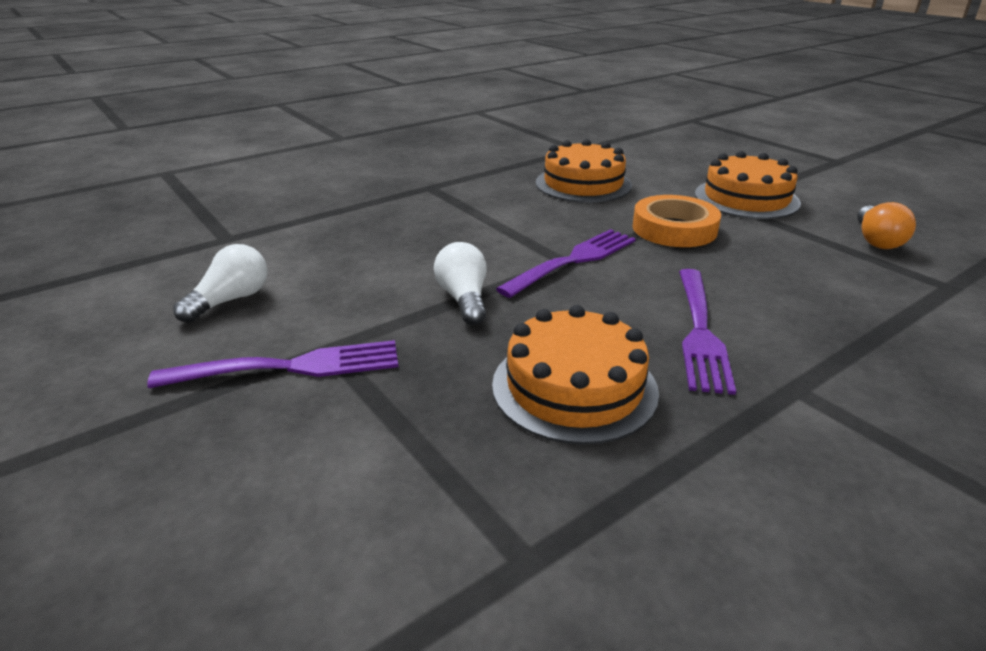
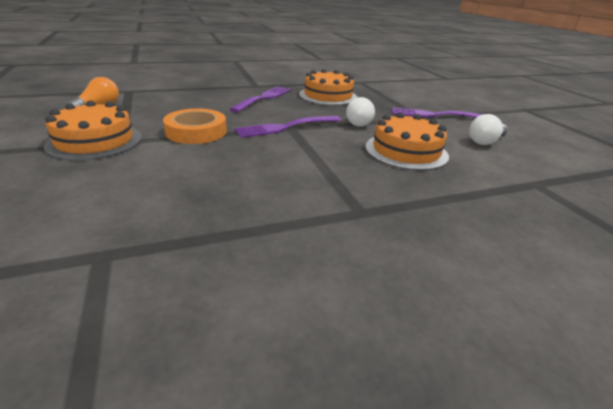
camera: 165 degrees left, 0 degrees up
orange cake [536,139,632,203] -> orange cake moved to [365,112,449,171]

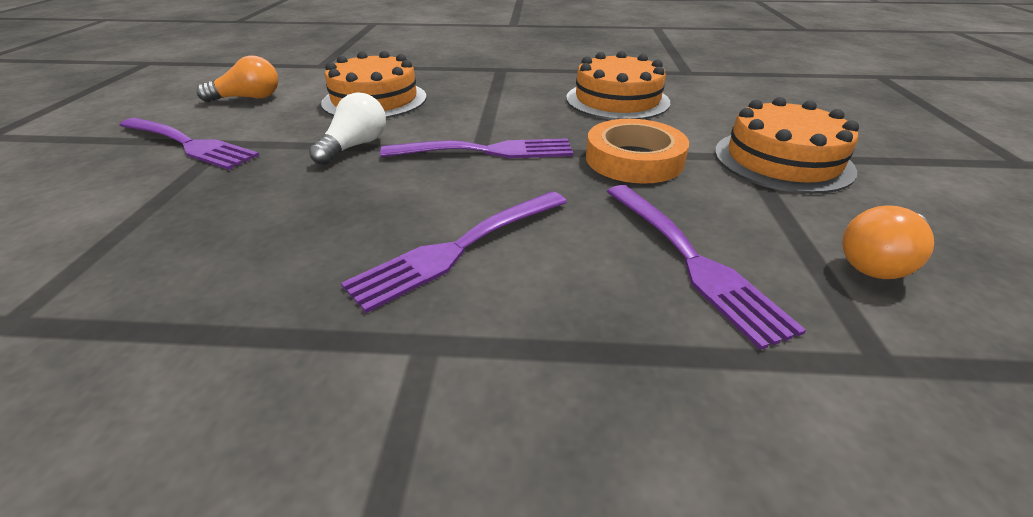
camera: 155 degrees left, 5 degrees up
orange cake [299,69,358,106] -> orange cake moved to [566,51,670,120]
white light bulb [469,114,508,145] -> orange light bulb [196,55,278,102]
none -> purple fork [607,185,806,350]

